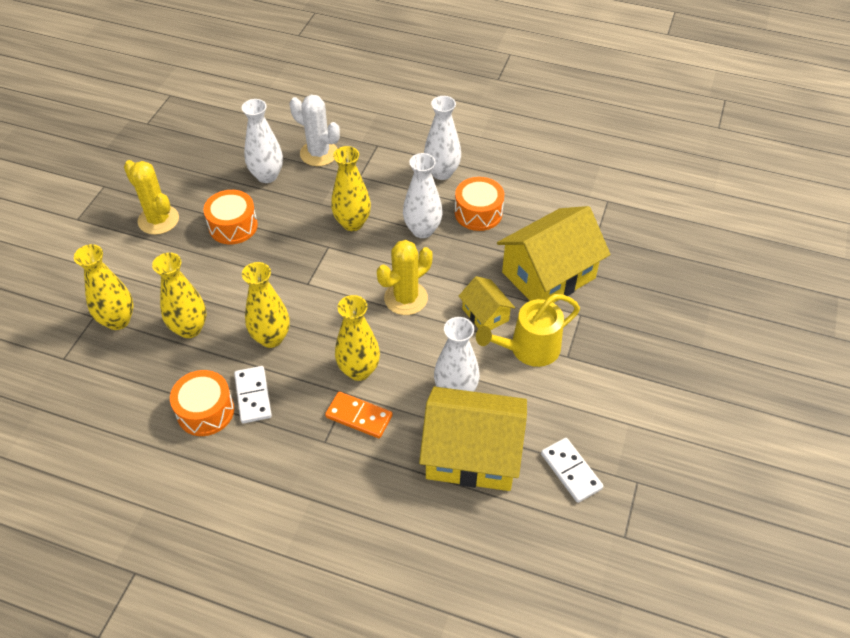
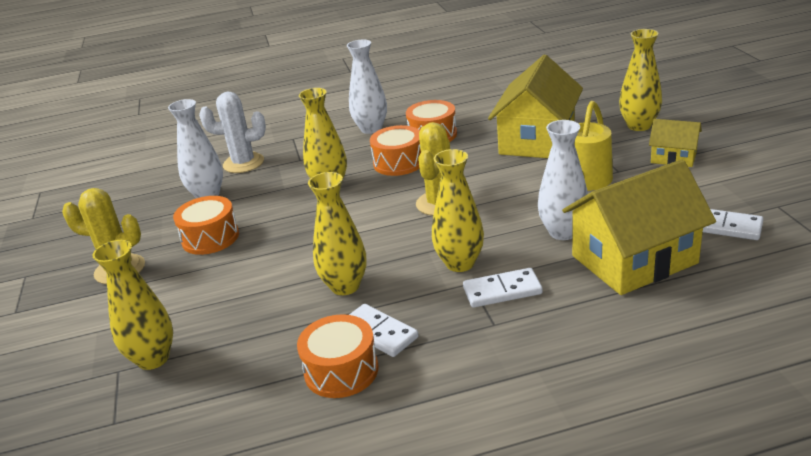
camera: 30 degrees left, 20 degrees down
yellow vase [152,252,206,338] -> yellow vase moved to [619,29,662,131]
orange domino [325,392,393,438] -> white domino [463,268,543,308]
white vase [403,153,443,238] -> orange drum [370,125,421,176]
yellow house [459,276,515,330] -> yellow house moved to [649,119,702,167]

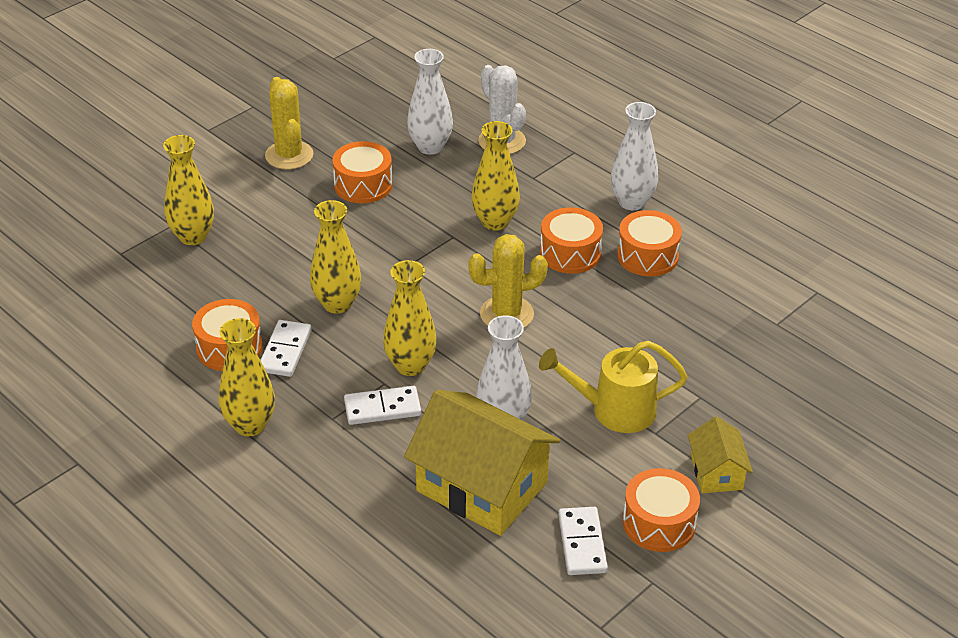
camera: 55 degrees right, 10 degrees up
white domino [463,268,543,308] -> white domino turned 60 degrees counterclockwise [344,386,421,425]
yellow house [488,55,583,158] -> none
yellow vase [619,29,662,131] -> yellow vase moved to [219,318,275,437]
none -> orange drum [623,468,700,552]

